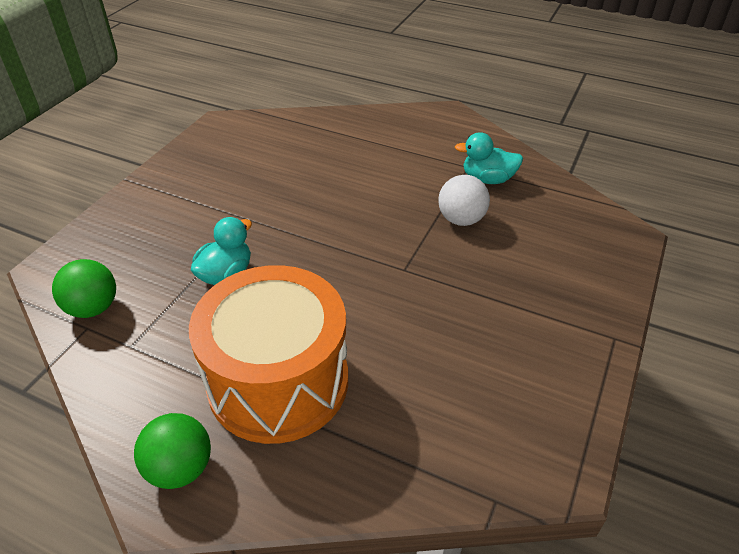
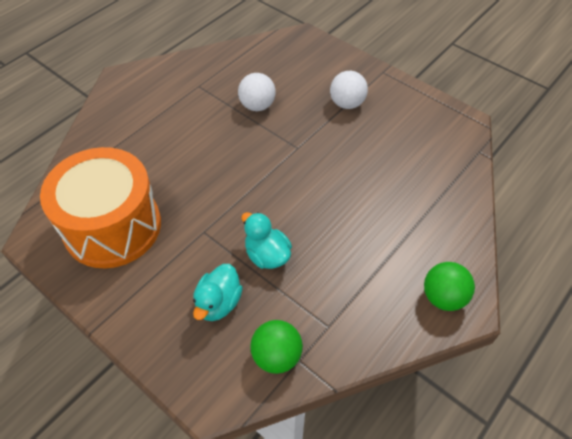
camera: 75 degrees left, 10 degrees up
orange drum [189,265,348,444] -> orange drum moved to [40,147,161,268]
turquoise duck [455,132,523,184] -> turquoise duck moved to [193,264,243,321]
none -> white ball [330,71,368,109]

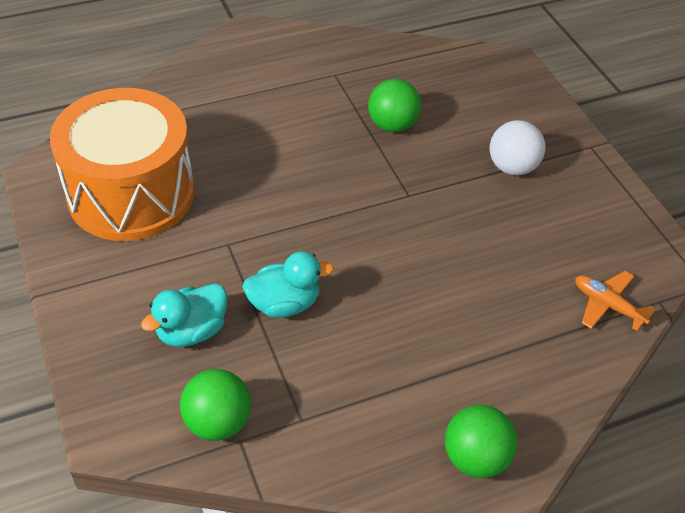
camera: 25 degrees right, 5 degrees down
white ball [238,73,276,111] -> green ball [368,79,421,132]
turquoise duck [242,212,292,269] -> turquoise duck turned 90 degrees clockwise [242,251,334,318]
none -> orange plane [575,271,655,331]

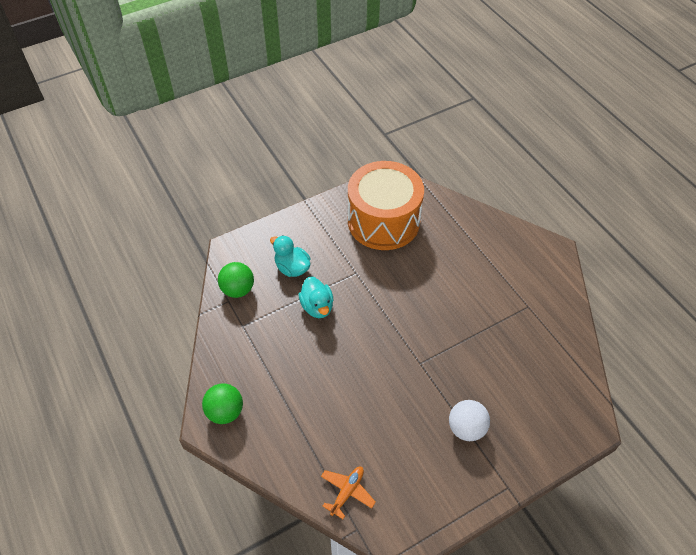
camera: 85 degrees right, 5 degrees up
green ball [368,79,421,132] -> none

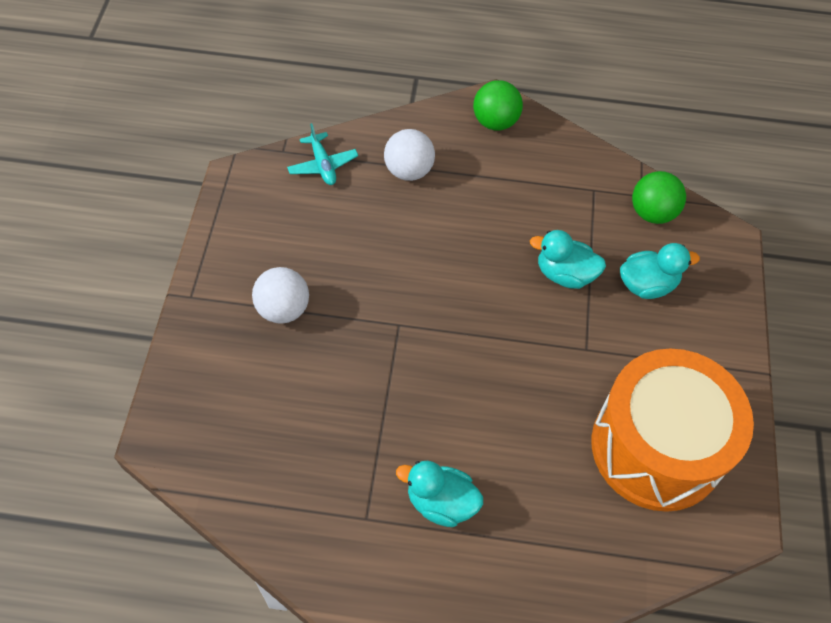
camera: 125 degrees right, 5 degrees up
orange plane [321,467,376,519] -> turquoise plane [287,123,358,185]
none -> white ball [384,129,435,181]
none -> turquoise duck [396,461,483,527]

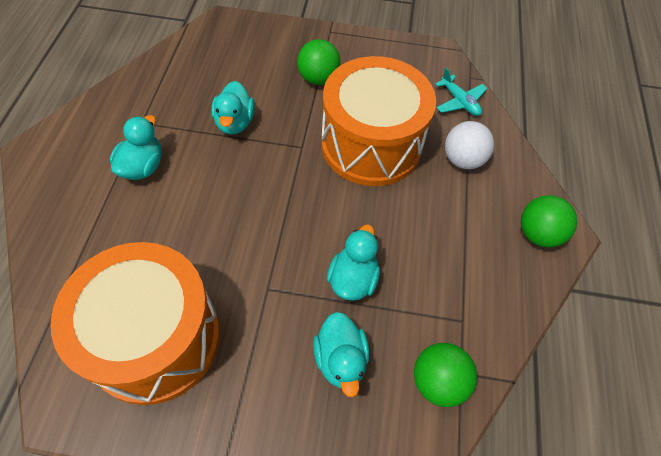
camera: 90 degrees right, 0 degrees up
white ball [252,267,309,324] -> green ball [297,39,340,85]
turquoise plane [287,123,358,185] -> turquoise plane turned 105 degrees counterclockwise [435,68,487,116]
none -> turquoise duck [211,81,255,134]
none -> orange drum [321,56,436,186]

